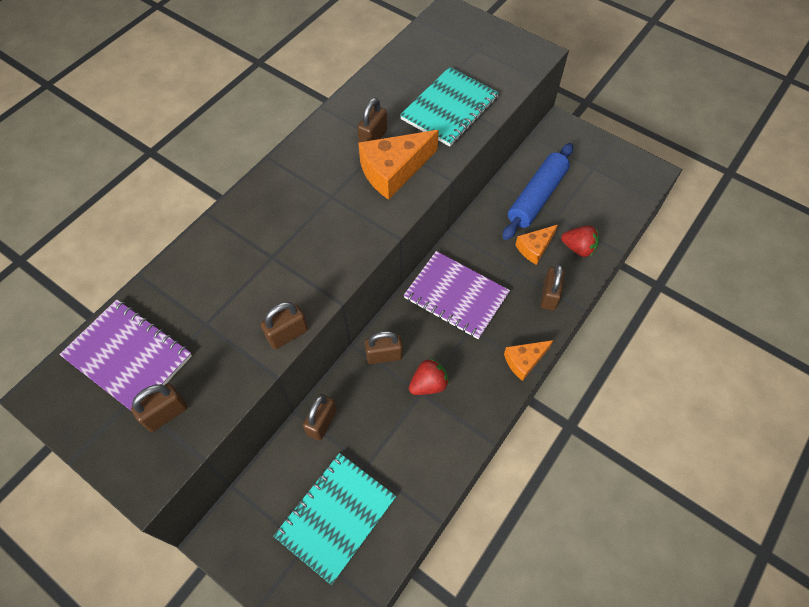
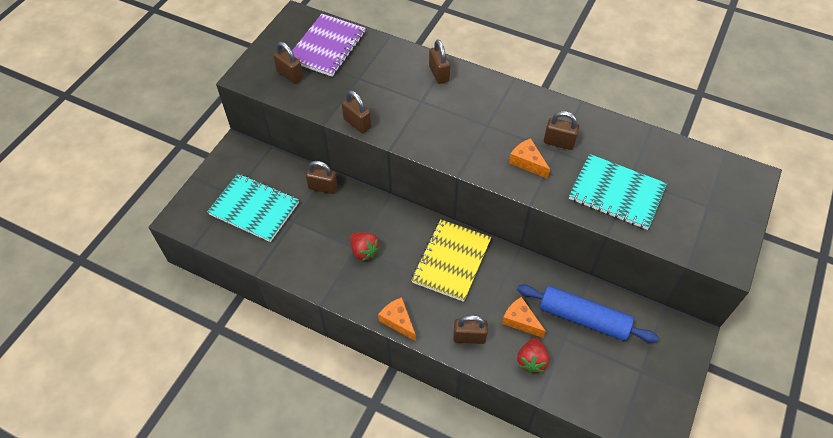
camera: 80 degrees right, 5 degrees down
orange cheese [358,130,439,200] -> orange cheese [509,138,550,179], size x0.59
brown padlock [365,331,403,364] -> brown padlock moved to [429,40,450,84]
purple notebook [404,251,510,339] -> yellow notebook [411,219,491,302]

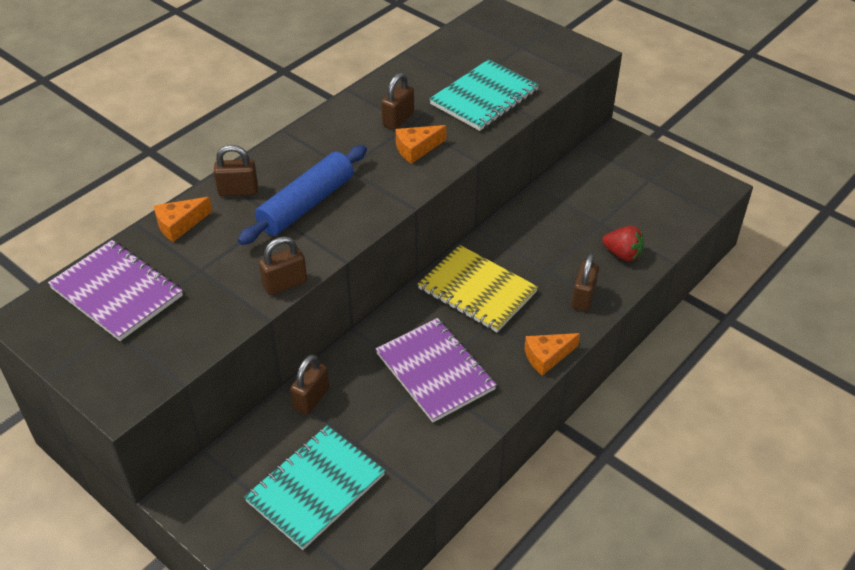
camera: 75 degrees left, 10 degrees down
brown padlock [273,42,303,84] -> none
red strawberry [350,232,380,261] -> purple notebook [376,318,497,422]
orange cheese [502,297,546,338] -> orange cheese moved to [154,197,212,242]
blue rolling pin [517,284,658,343] -> blue rolling pin moved to [238,145,367,245]

